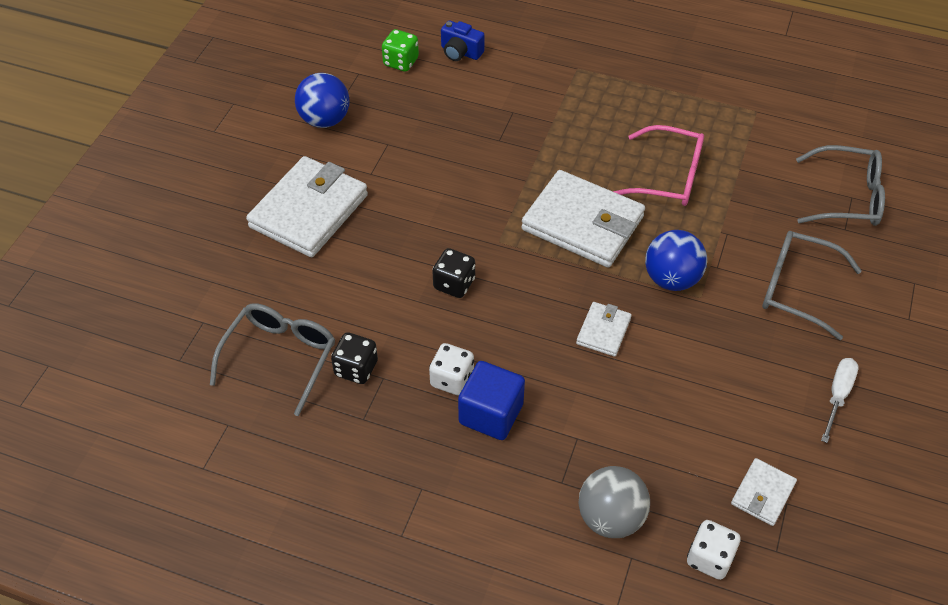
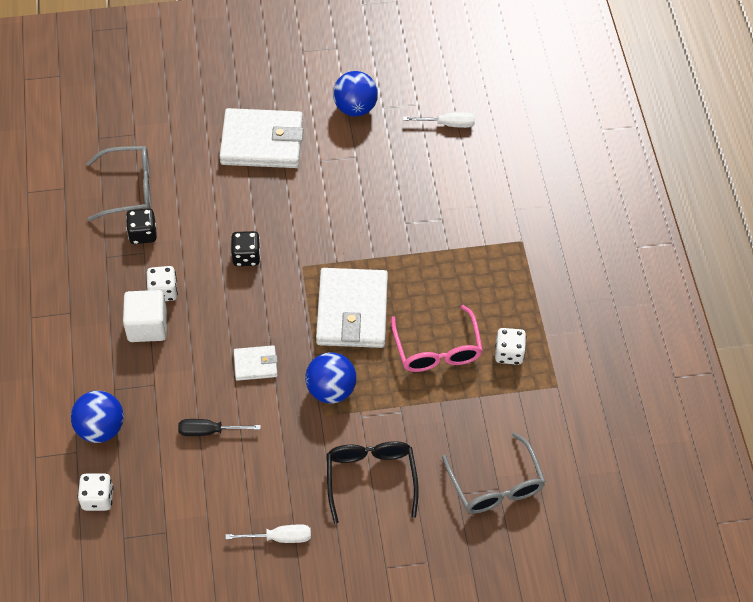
camera: 60 degrees right, 5 degrees up
green dice [382,29,419,72] -> white screwdriver [403,112,475,128]
blue camera [441,20,485,61] -> none
blue cube [458,361,525,440] -> white cube [123,290,167,342]
grey ball [578,466,650,538] -> blue ball [71,391,124,443]
white wallet [731,458,797,526] -> none
grey glasses [762,231,862,340] -> black glasses [327,441,419,524]
none -> black screwdriver [178,419,261,436]
none -> white dice [495,328,526,365]

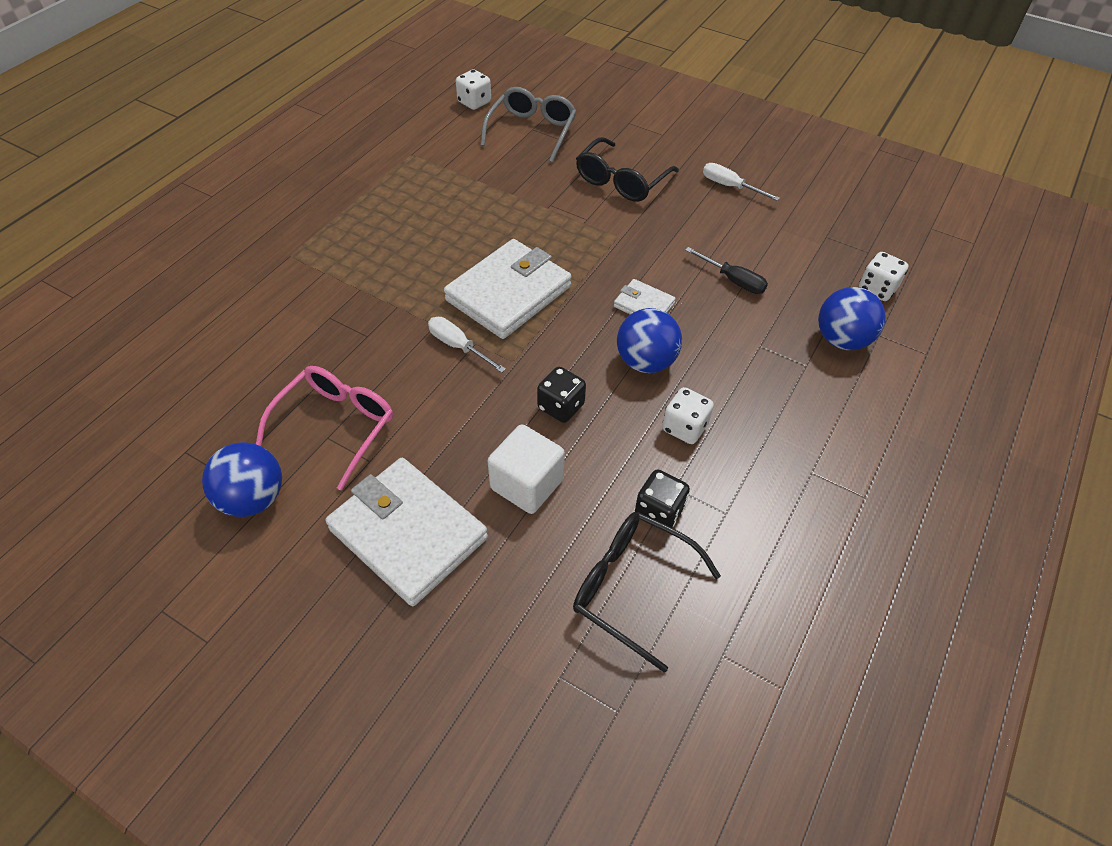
camera: 140 degrees left, 5 degrees down
grey glasses [87,146,151,221] -> black glasses [573,512,721,673]
white cube [123,290,167,342] -> white cube moved to [488,424,565,514]
blue ball [305,352,357,403] -> blue ball moved to [617,308,682,373]
pink glasses [391,305,483,372] -> pink glasses moved to [256,366,393,490]
white screwdriver [403,112,475,128] -> white screwdriver moved to [428,317,506,373]
white dice [495,328,526,365] -> white dice moved to [456,69,491,110]

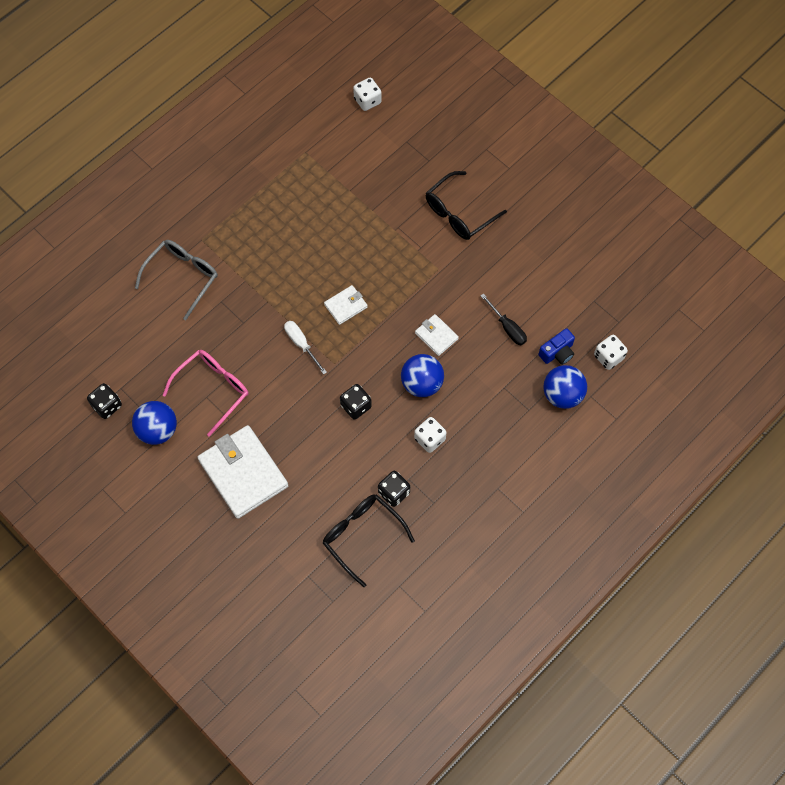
camera: 15 degrees right, 15 degrees up
white wallet [444,239,572,339] -> white wallet [324,285,368,325], size x0.48
grey glasses [481,87,577,162] -> grey glasses moved to [135,240,218,320]
white cube [488,424,565,514] -> none
white screwdriver [703,163,780,201] -> none
none -> black dice [87,383,122,419]
none -> blue camera [538,328,575,365]

